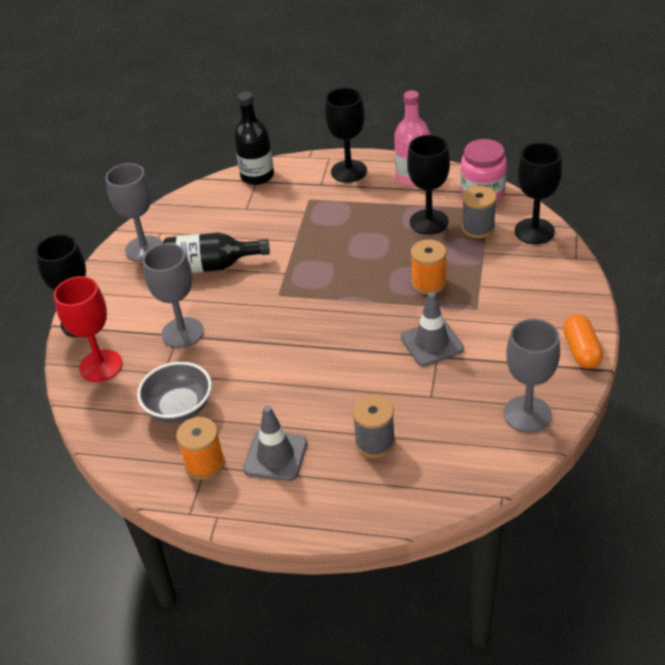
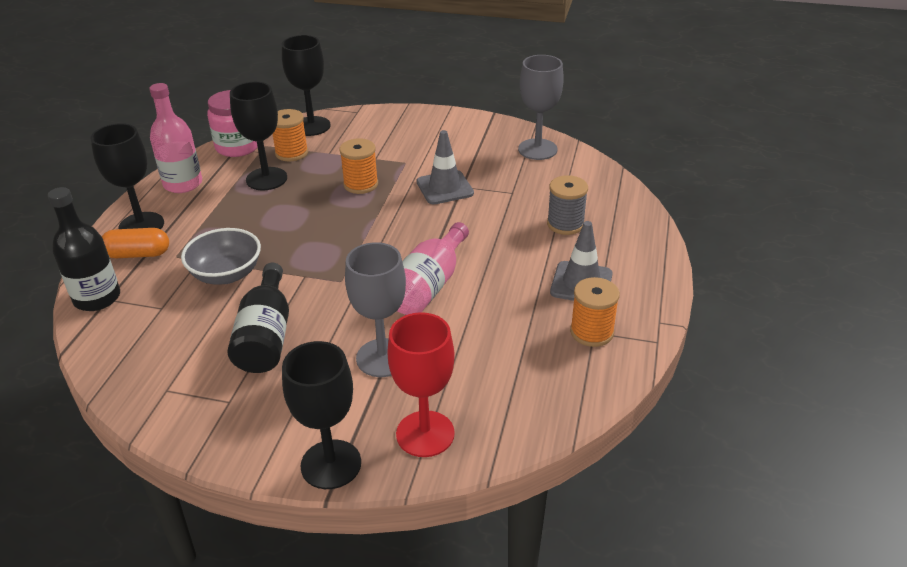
camera: 90 degrees left, 5 degrees down
grey goblet [106,163,163,262] -> none
grey bowl [137,362,212,423] -> grey bowl moved to [181,228,261,285]
grey spool [462,186,497,238] -> orange spool [273,109,308,162]
orange capsule [563,314,603,368] -> orange capsule moved to [102,228,169,258]
none -> pink bottle [397,222,469,315]

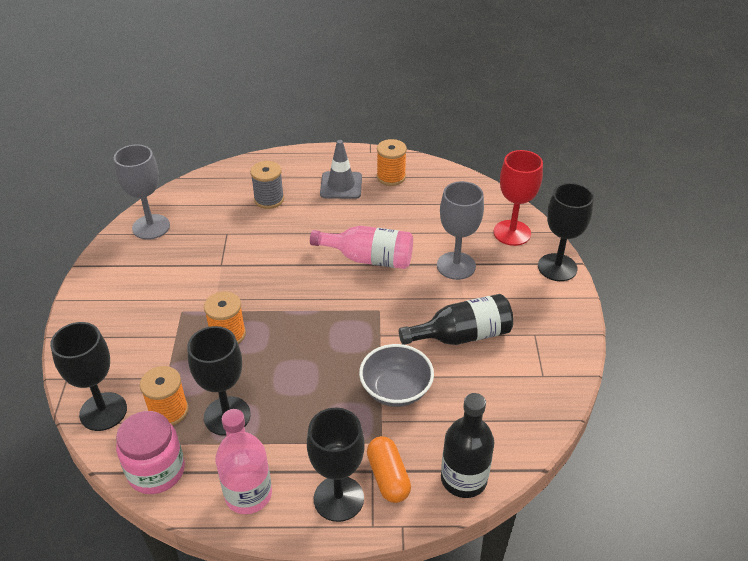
camera: 105 degrees left, 5 degrees up
grey traffic cone [417,130,474,204] -> none

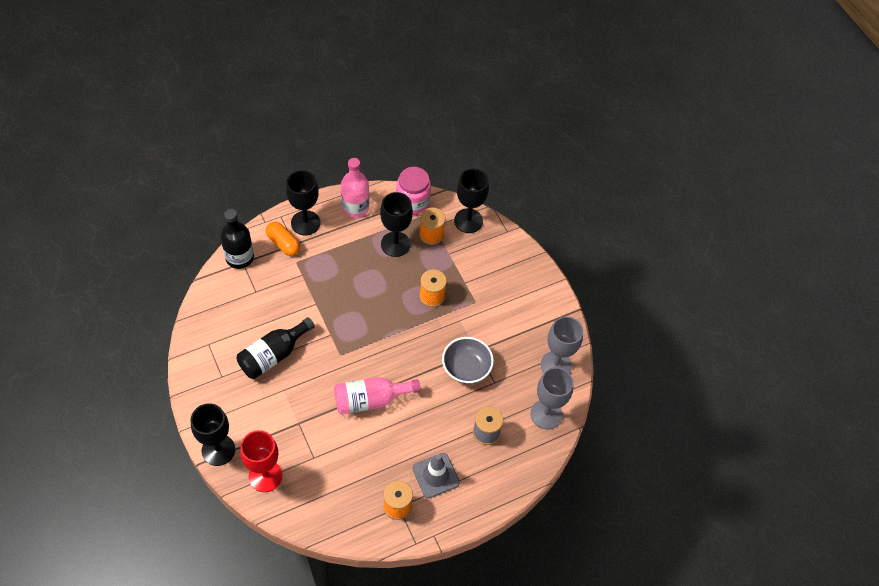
camera: 150 degrees right, 15 degrees up
grey bowl [359,344,434,407] -> grey bowl moved to [442,337,494,384]
grey goblet [437,181,484,280] -> grey goblet moved to [530,367,574,429]

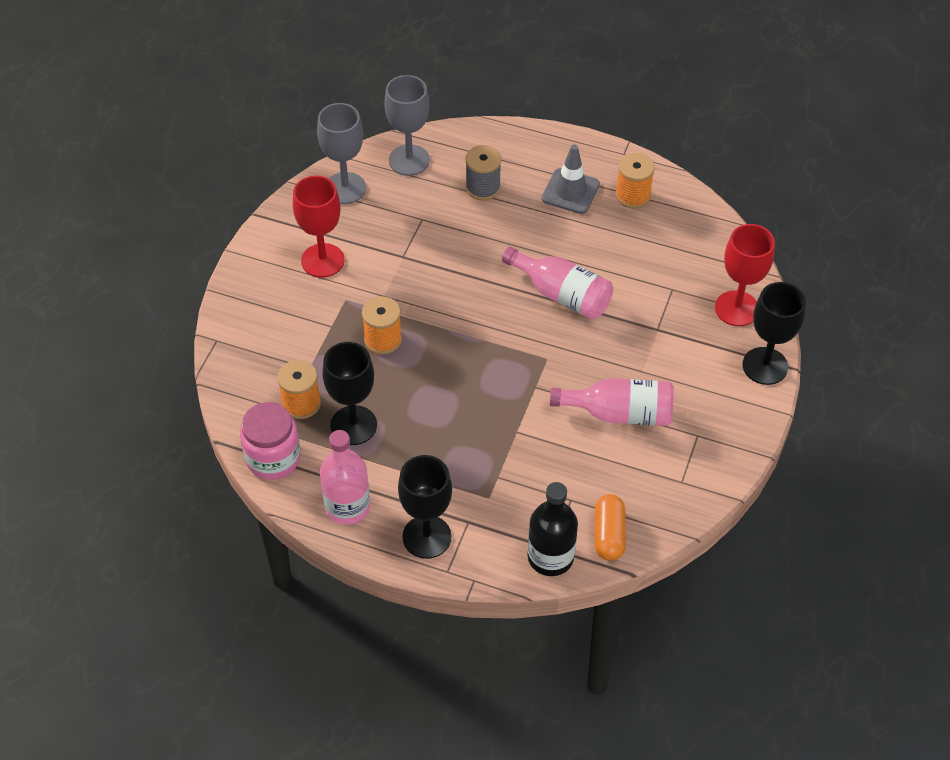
camera: 130 degrees left, 5 degrees down
black bottle [236,317,315,379] -> pink bottle [550,378,674,426]
orange capsule [266,222,300,256] -> orange capsule moved to [595,494,626,561]
grey bowl [442,337,494,384] -> none
black goblet [454,169,489,233] -> none
none -> red goblet [293,176,345,278]

